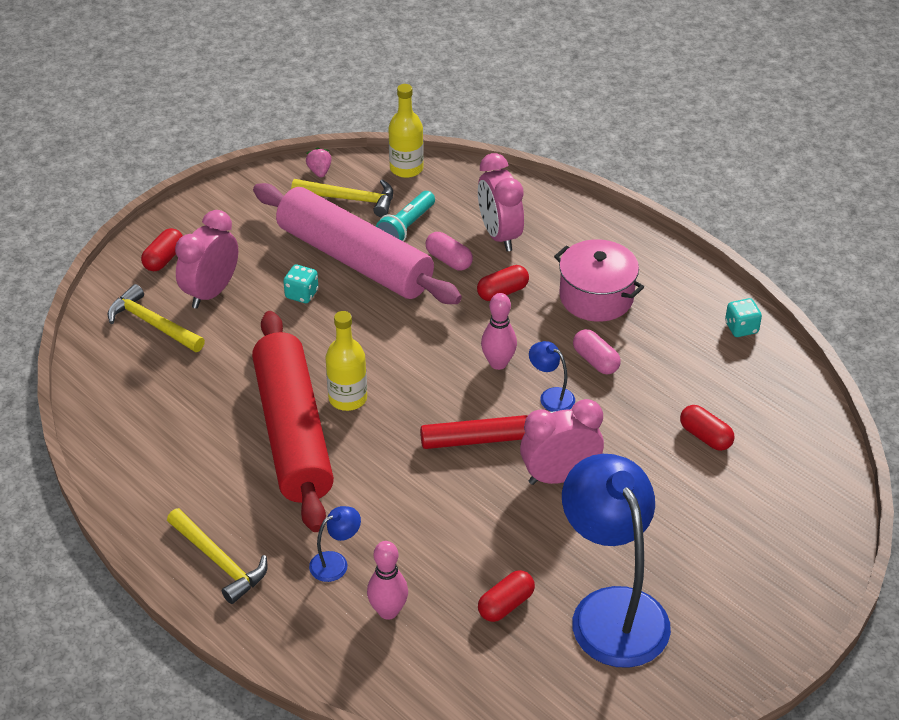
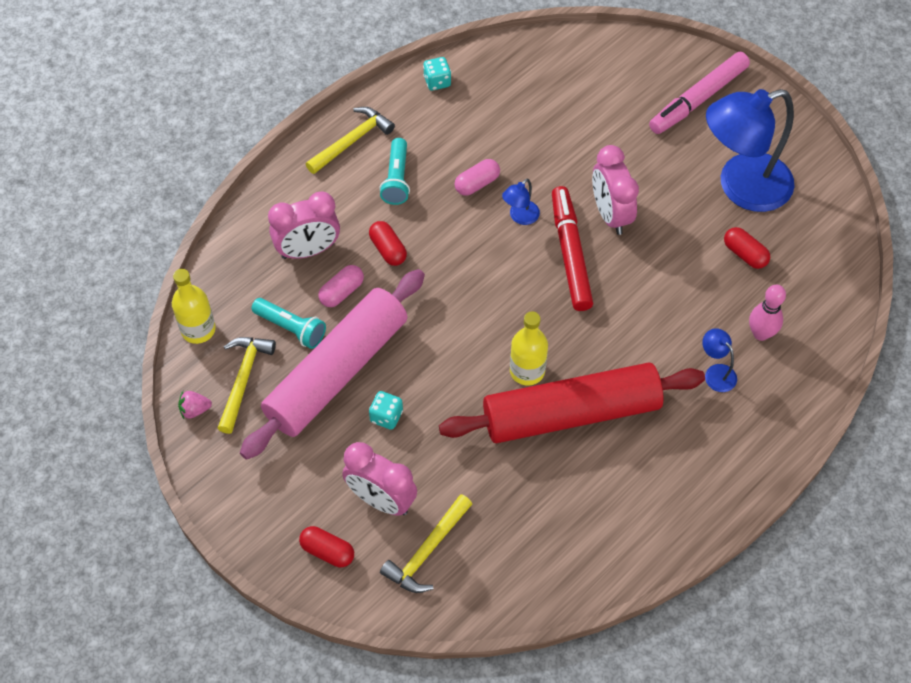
camera: 90 degrees left, 15 degrees up
yellow hammer [167,508,268,604] -> yellow hammer moved to [306,107,395,174]
pink bowling pin [481,293,517,370] -> none
pink pot [554,239,644,322] -> turquoise flashlight [379,138,410,205]
red capsule [680,405,735,451] -> none
none -> pink marker [649,52,750,134]

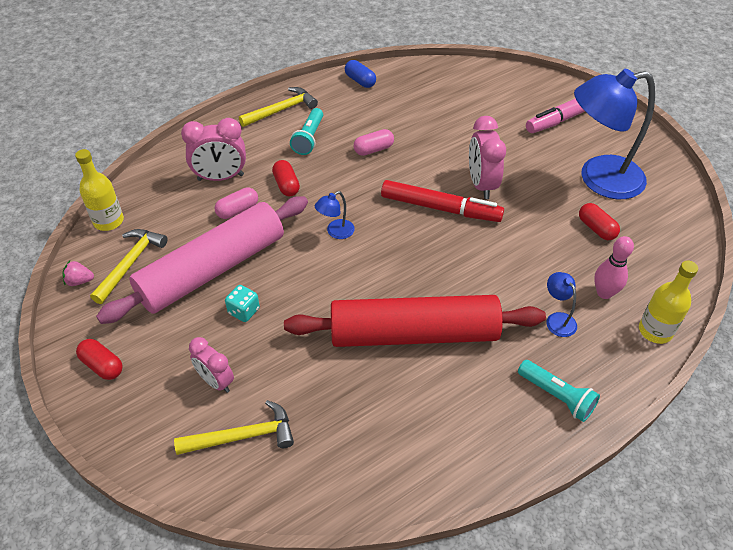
camera: 10 degrees right, 10 degrees down
turquoise flashlight [252,298,326,349] -> turquoise flashlight moved to [518,360,600,422]
red capsule [299,526,354,567] -> red capsule moved to [76,339,123,380]
pink clock [342,442,417,516] -> pink clock [189,337,234,393], size x0.66
yellow hammer [380,494,472,593] -> yellow hammer turned 150 degrees counterclockwise [174,400,294,455]
turquoise dice [423,57,451,91] -> blue capsule [345,60,376,88]
blue lamp [502,179,540,225] -> blue lamp moved to [315,191,355,239]
yellow bottle [510,312,548,386] -> yellow bottle moved to [639,261,698,344]
red marker [552,186,593,311] -> red marker turned 105 degrees clockwise [381,180,504,222]

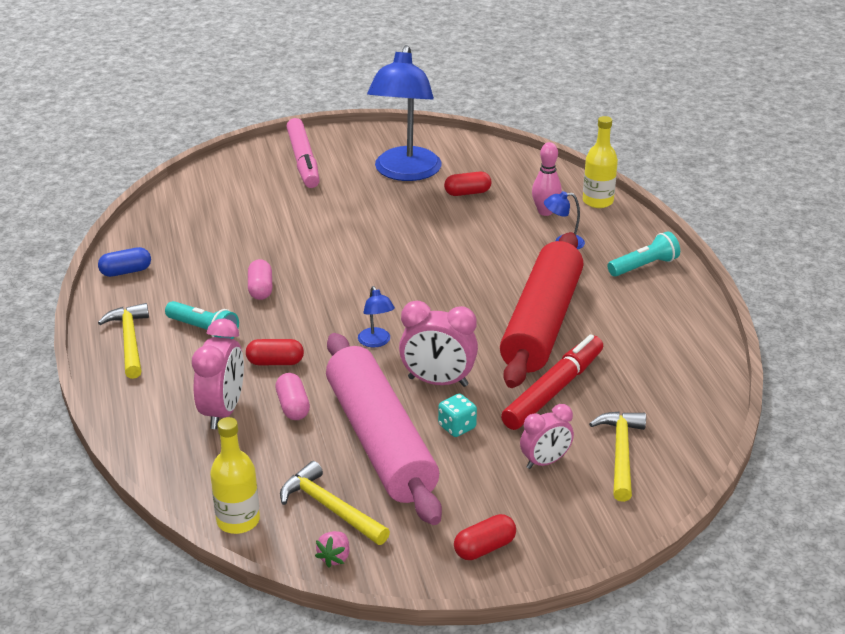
camera: 70 degrees left, 15 degrees down
red marker [381,180,504,222] -> red marker moved to [501,334,603,430]
pink clock [469,116,506,199] -> pink clock moved to [399,301,478,387]

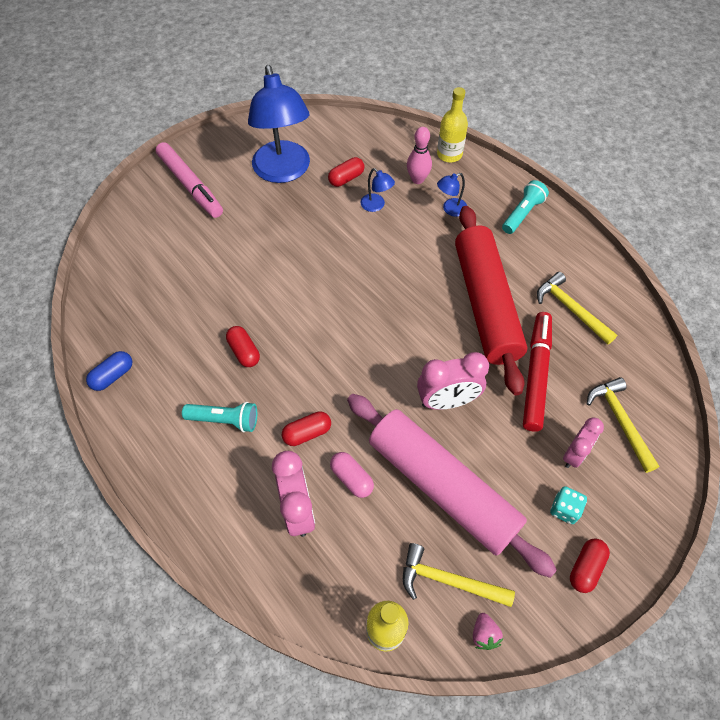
camera: 25 degrees left, 25 degrees up
yellow hammer [98,303,149,379] -> yellow hammer moved to [537,272,617,345]
pink capsule [248,259,272,300] -> red capsule [226,326,260,367]
blue lamp [358,286,395,347] -> blue lamp moved to [360,168,395,212]
turquoise dice [438,394,477,437] -> turquoise dice moved to [550,486,587,524]

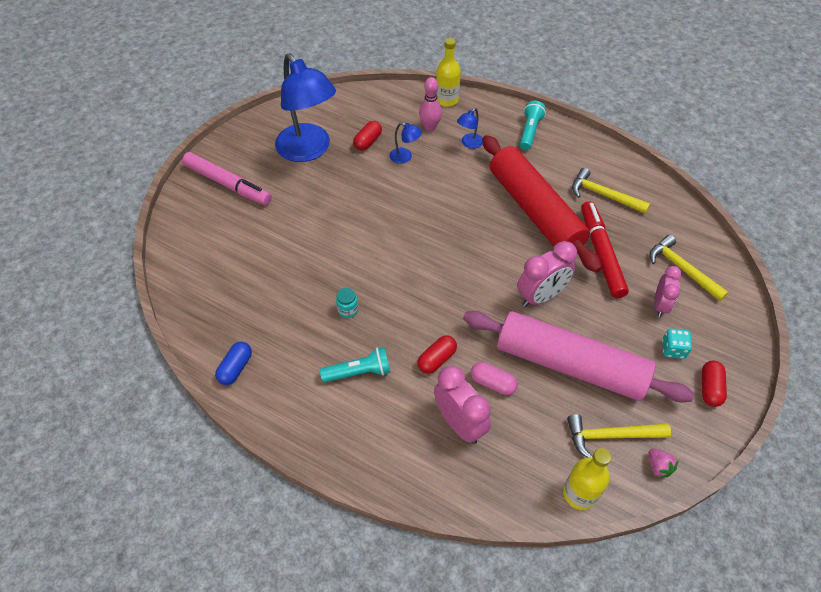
camera: 20 degrees left, 5 degrees down
red capsule [226,326,260,367] -> turquoise jar [336,288,358,318]

